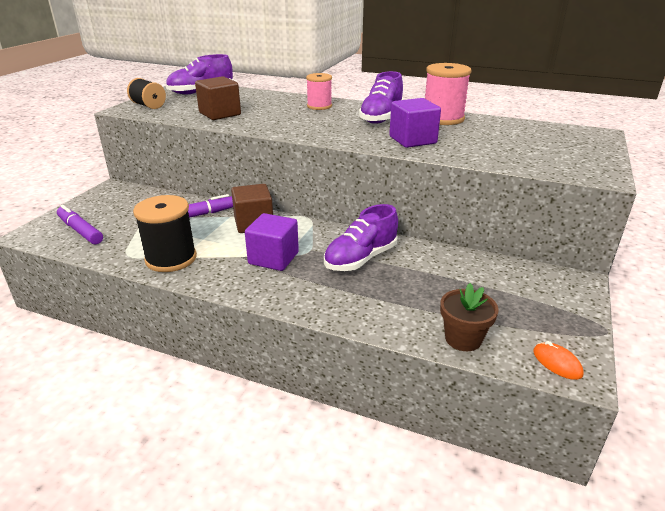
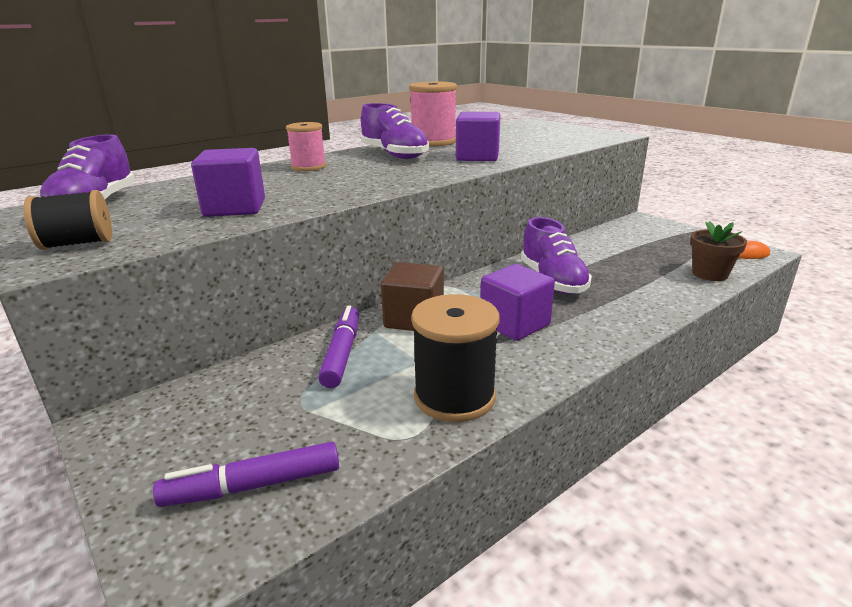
camera: 60 degrees left, 5 degrees down
brown cube [195,76,241,120] -> purple cube [191,148,265,217]

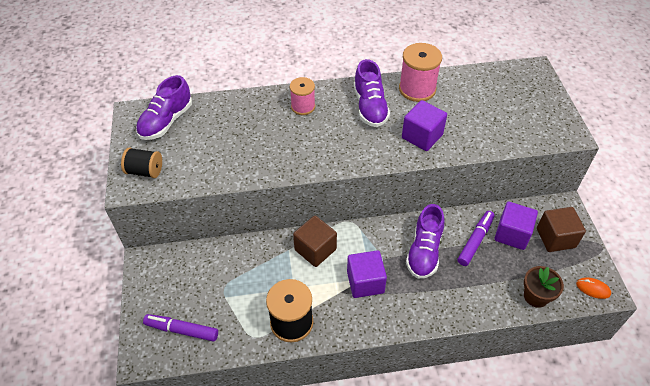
camera: 30 degrees right, 25 degrees up
purple cube [191,148,265,217] -> purple cube moved to [495,202,538,250]
purple marker [318,305,359,388] -> purple marker moved to [458,211,495,266]
none -> brown cube [537,207,586,252]

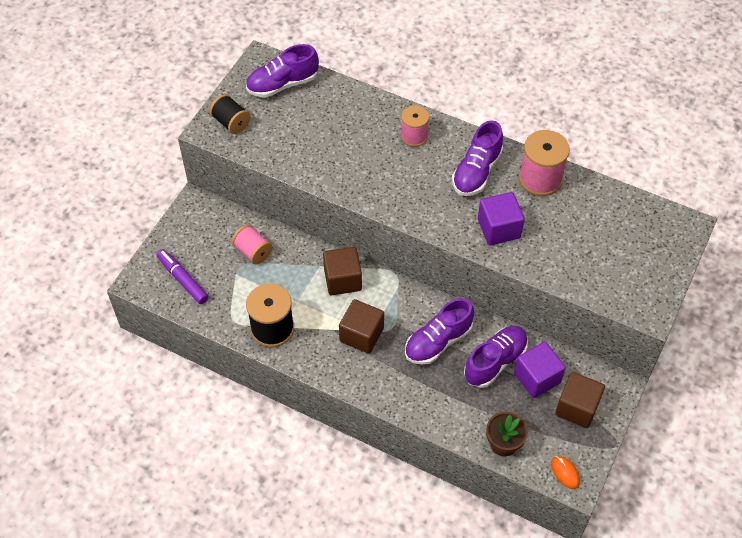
camera: 35 degrees right, 5 degrees up
purple cube [347,250,387,298] -> brown cube [339,299,384,354]
purple marker [458,211,495,266] -> purple shoe [464,326,528,388]
none -> pink spool [232,224,273,264]

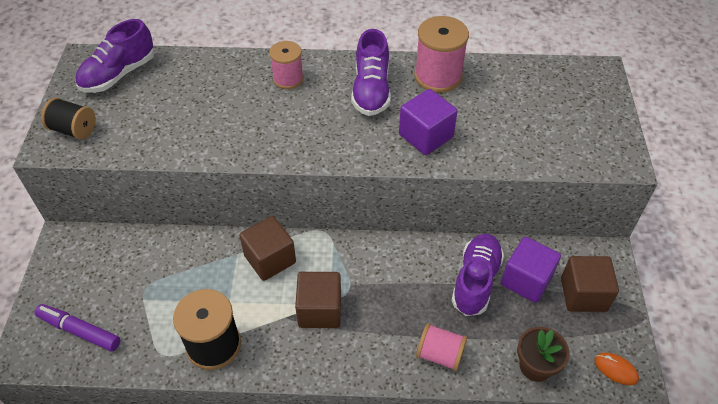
camera: 25 degrees left, 5 degrees down
pink spool [232,224,273,264] -> pink spool moved to [416,323,467,371]
purple shoe [405,298,474,365] -> none

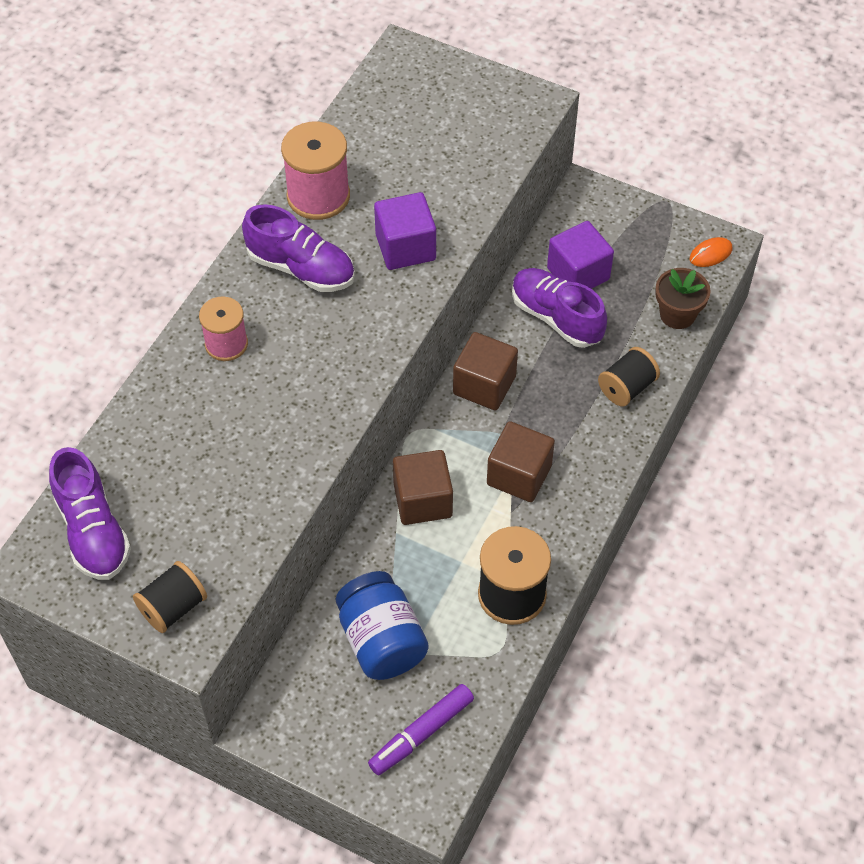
camera: 65 degrees left, 5 degrees up
pink spool [416,323,467,371] -> black spool [598,347,660,407]
brown cube [561,256,619,312] -> brown cube moved to [453,332,518,410]
none -> blue jar [336,571,429,680]

